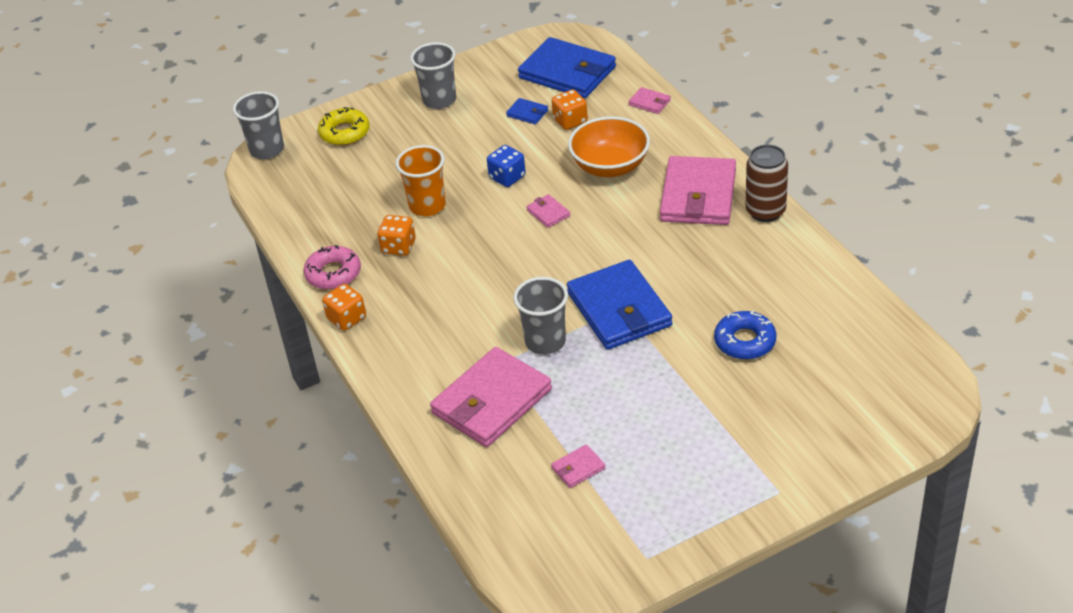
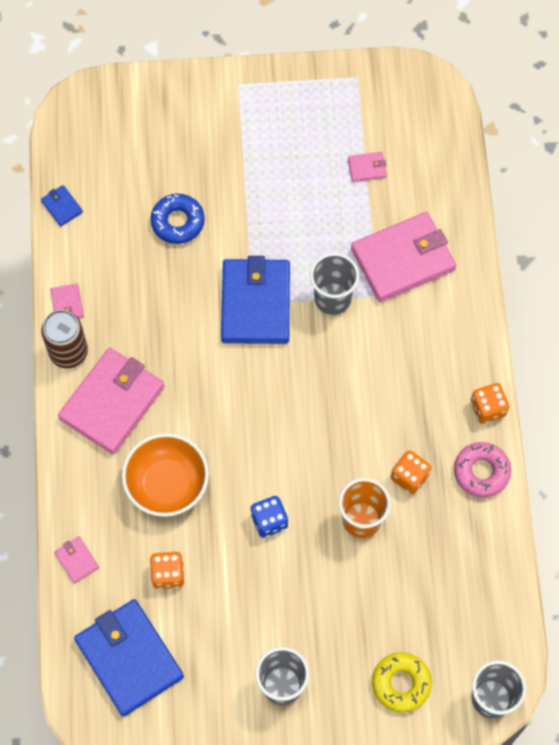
camera: 160 degrees left, 25 degrees up
blue wallet [506,98,548,124] -> blue wallet moved to [41,185,83,227]
pink wallet [526,194,570,228] -> pink wallet moved to [50,283,84,319]

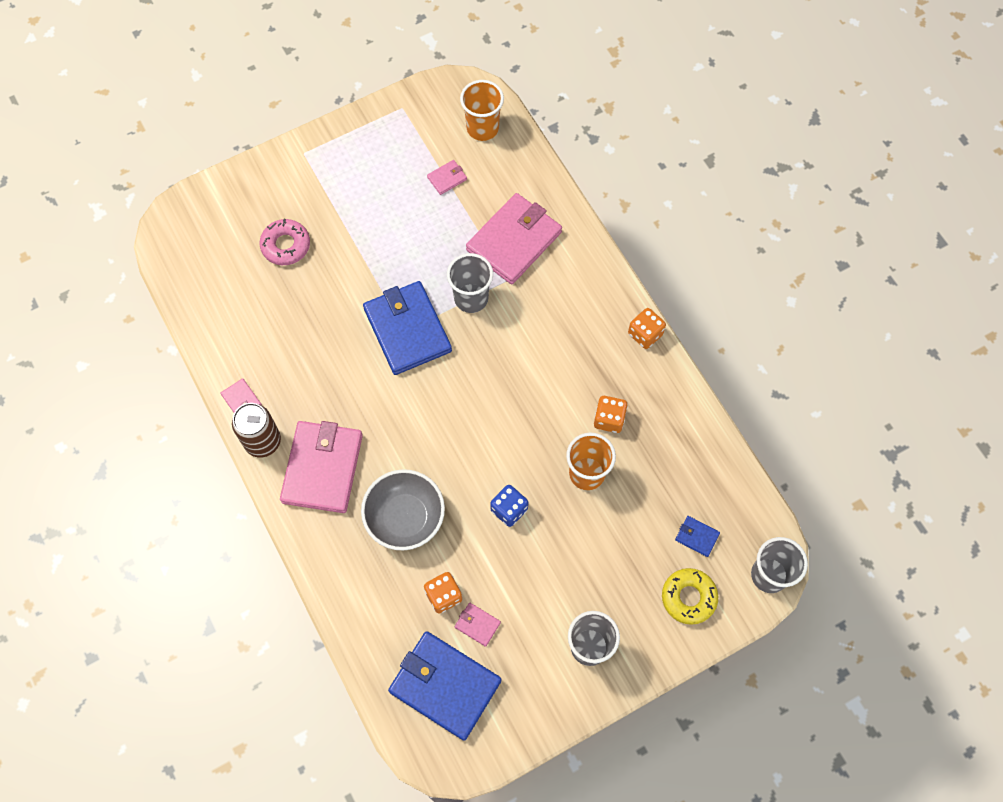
camera: 25 degrees left, 0 degrees up
blue wallet [41,185,83,227] -> blue wallet moved to [675,516,720,557]
pink wallet [54,536,99,584] -> pink wallet moved to [455,603,501,647]
orange bowl [122,433,209,517] -> grey bowl [361,469,445,550]
blue donut [150,194,205,244] -> none
pink donut [454,442,511,498] -> pink donut moved to [260,219,310,265]
none -> orange cup [460,80,504,141]

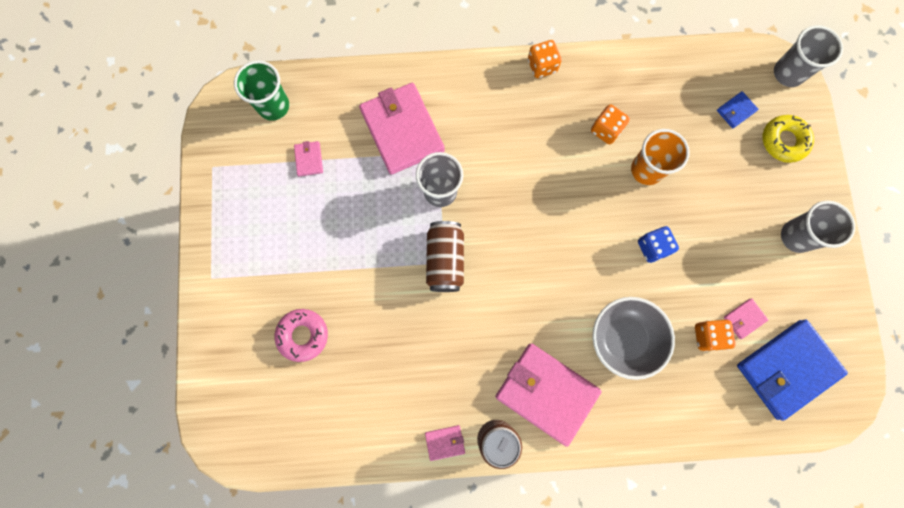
camera: 65 degrees left, 10 degrees up
blue wallet [363,281,452,375] -> brown can [426,221,464,292]
orange cup [460,80,504,141] -> green cup [234,60,289,121]

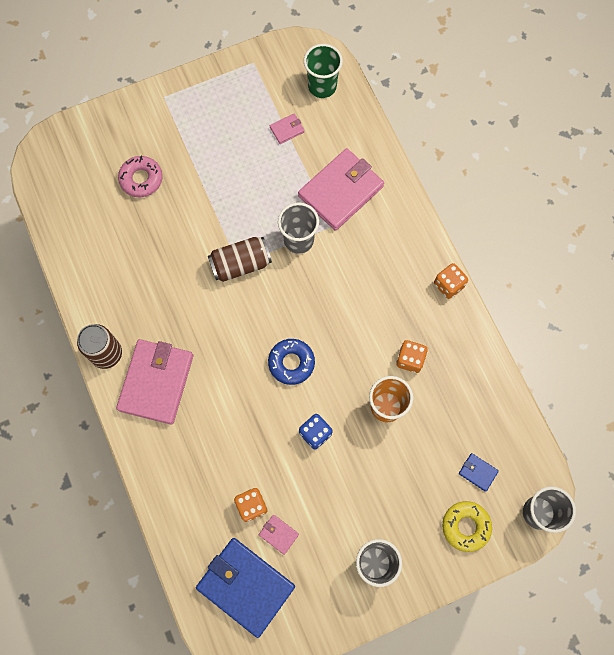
camera: 70 degrees right, 5 degrees down
pink wallet [425,425,465,461] -> none
grey bowl [593,297,675,380] -> none
none -> blue donut [268,339,315,385]

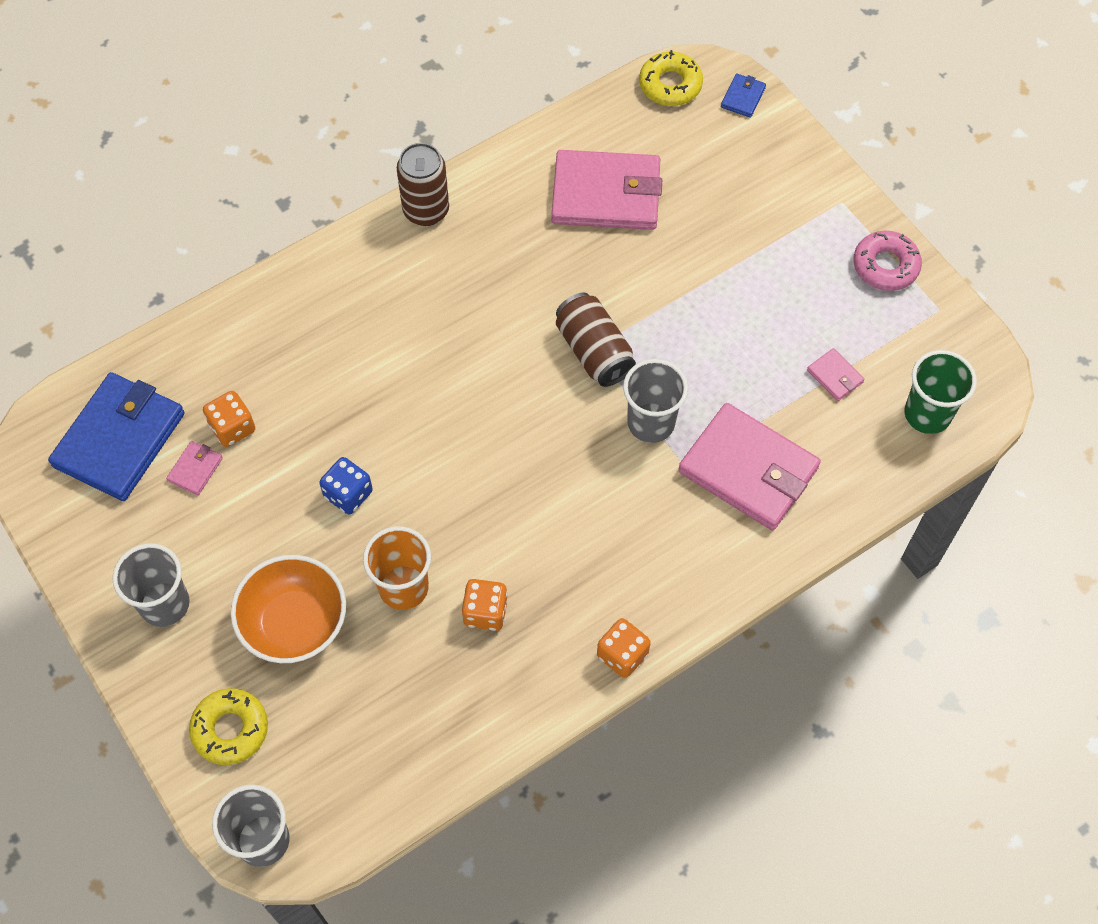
camera: 80 degrees right, 10 degrees down
pink wallet [116,339,193,424] -> pink wallet moved to [552,150,662,230]
pink donut [118,156,163,197] -> pink donut moved to [853,231,922,291]
blue donut [268,339,315,385] -> none
blue wallet [459,453,499,492] -> blue wallet moved to [721,73,766,118]
none -> orange bowl [231,555,346,663]
none -> yellow donut [639,50,703,106]

